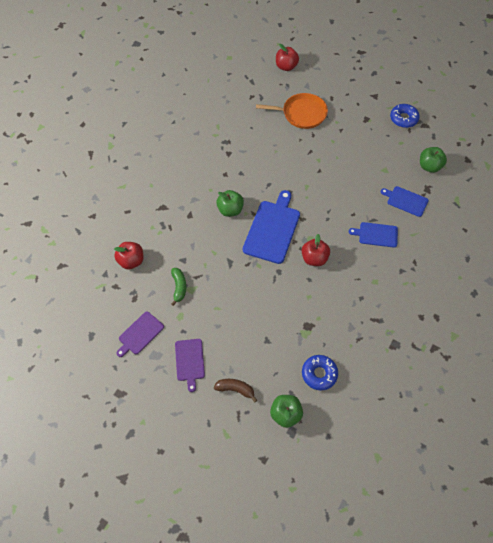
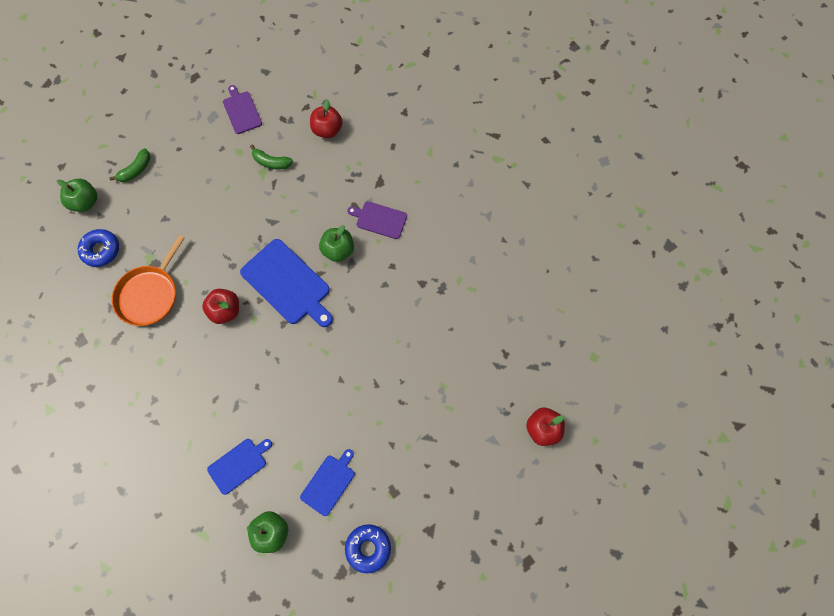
camera: 115 degrees right, 10 degrees up
purple cutting board [175,339,205,392] -> purple cutting board moved to [347,201,407,239]
brown banana [214,379,257,402] -> green banana [110,148,151,182]
orange pan [256,93,328,129] -> orange pan moved to [112,235,185,326]
blue cutting board [349,222,398,248] -> blue cutting board moved to [300,449,355,516]

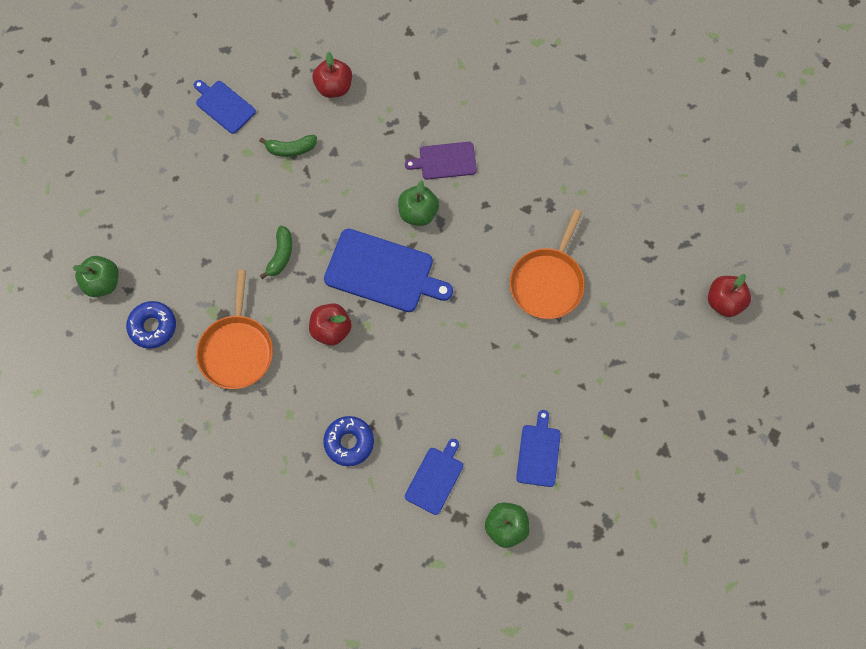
camera: 25 degrees left, 0 degrees up
green banana [110,148,151,182] -> green banana moved to [260,226,292,279]
purple cutting board [223,85,262,134] -> blue cutting board [194,80,256,134]
blue donut [345,524,391,573] -> blue donut moved to [323,416,374,466]
none -> orange pan [510,209,585,319]

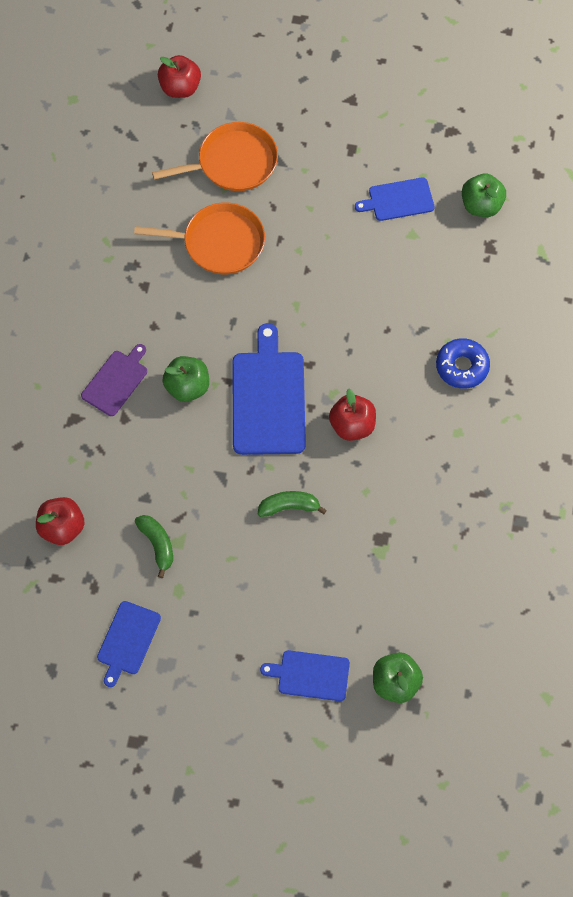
camera: 110 degrees left, 5 degrees down
blue donut [126,301,176,349] -> none
orange pan [196,270,273,389] -> orange pan moved to [152,122,278,191]
purple cutting board [405,142,477,180] -> purple cutting board turned 120 degrees counterclockwise [81,344,147,416]
blue cutting board [405,439,463,515] -> blue cutting board moved to [260,650,350,701]

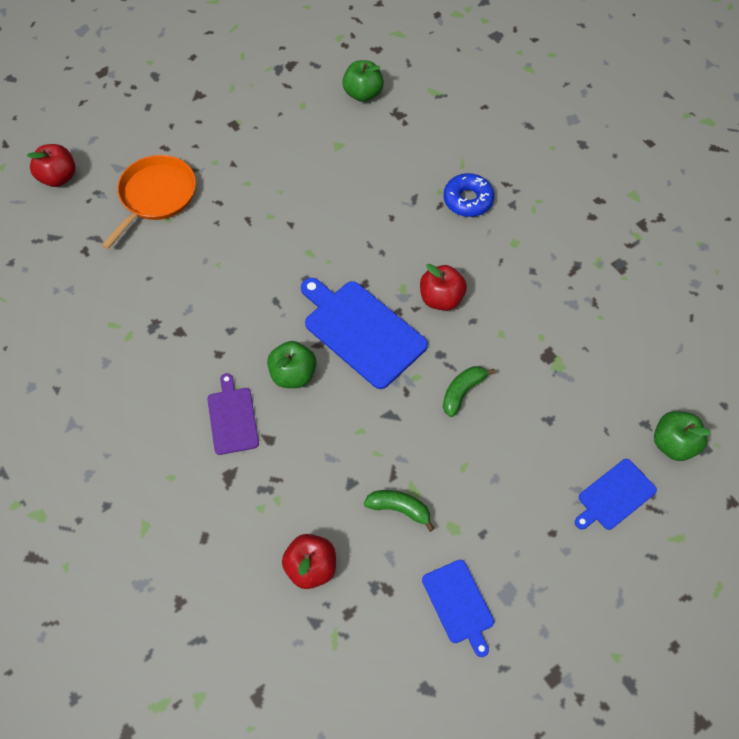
camera: 45 degrees left, 5 degrees down
orange pan [134,202,265,274] -> none
blue cutting board [355,177,435,221] -> none

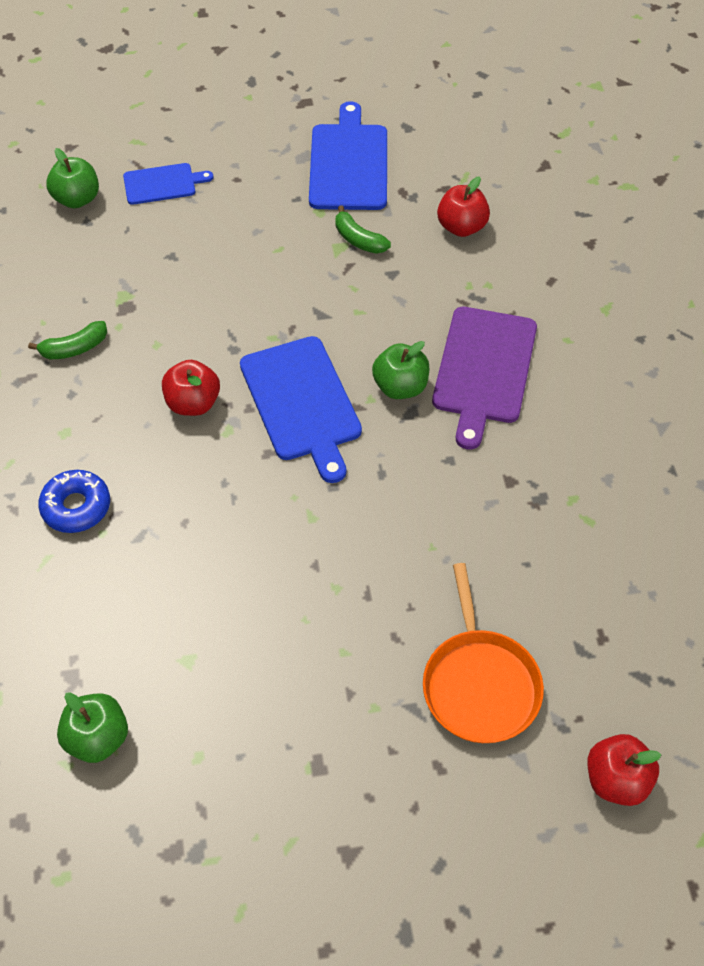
camera: 155 degrees left, 5 degrees down
orange pan [102,155,196,249] -> orange pan turned 60 degrees counterclockwise [423,563,544,743]
purple cutting board [207,373,259,455] -> purple cutting board [432,307,537,450], size x1.73
blue cutting board [422,560,494,657] -> blue cutting board [309,101,387,210], size x1.73
green banana [443,366,495,417] -> green banana moved to [28,321,107,359]

